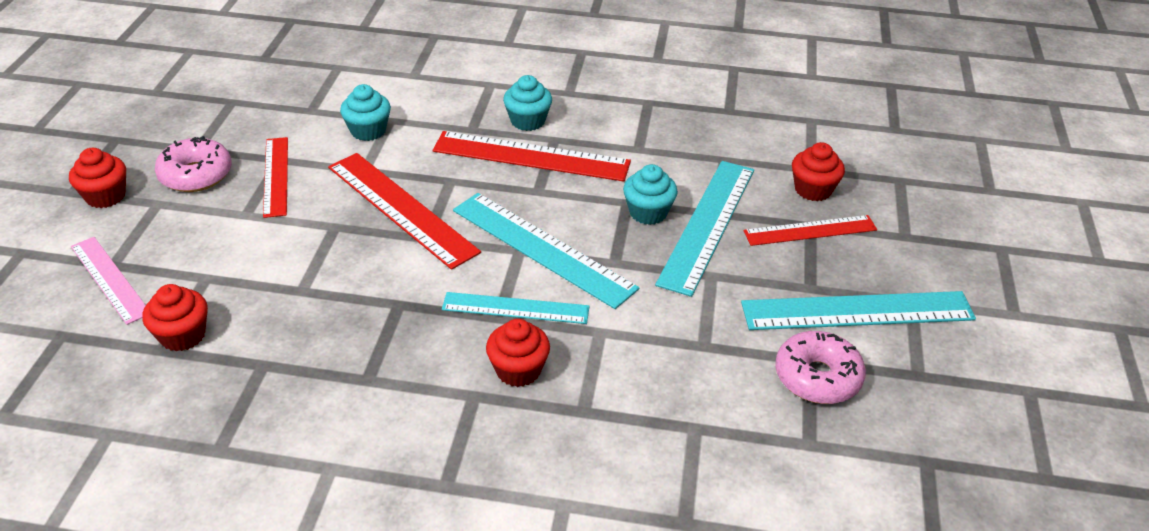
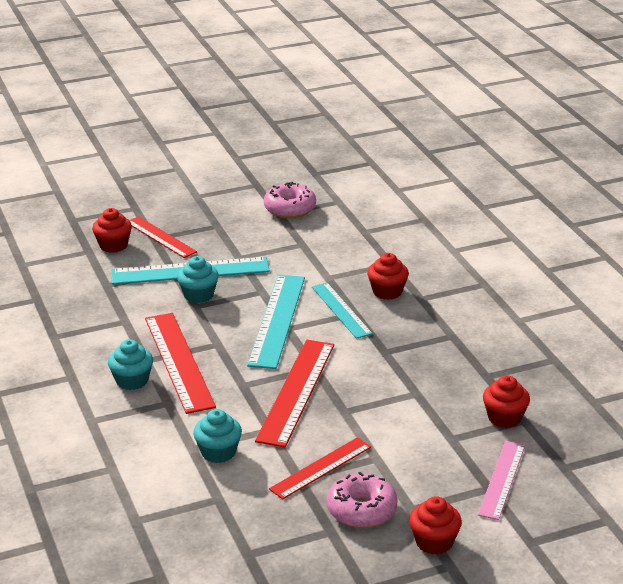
camera: 120 degrees left, 10 degrees down
turquoise ruler [741,291,976,330] -> none

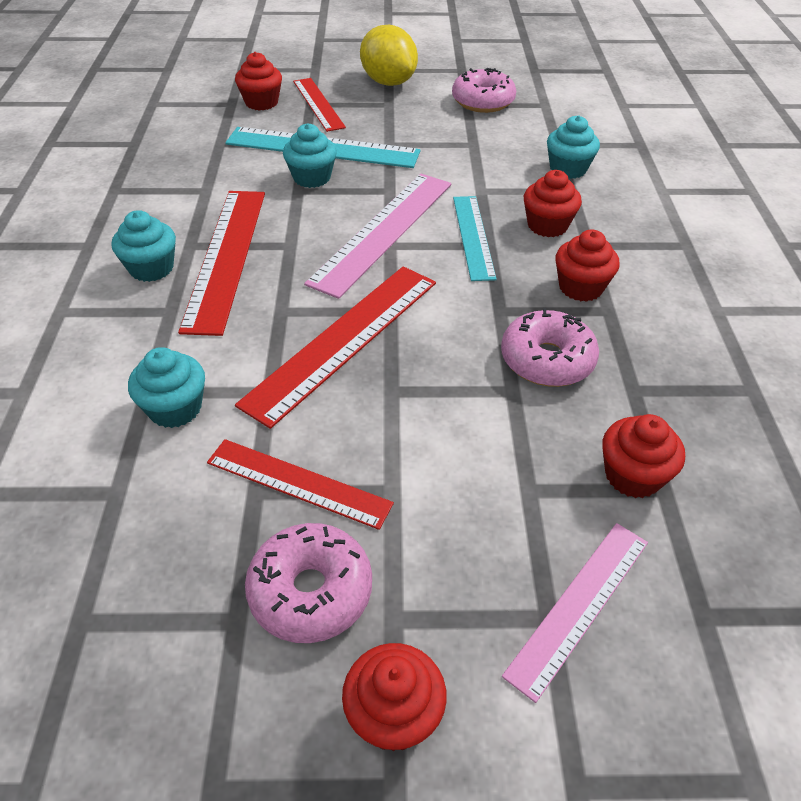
camera: 20 degrees right, 15 degrees up
turquoise ruler [247,275,305,369] -> pink ruler [304,174,451,299]
red ruler [269,437,371,499] -> red ruler turned 45 degrees clockwise [207,439,394,530]
none -> yellow lemon [360,25,418,86]
none -> pink donut [501,308,599,387]
none -> turquoise cupcake [547,116,600,179]
none -> red cupcake [555,229,620,302]

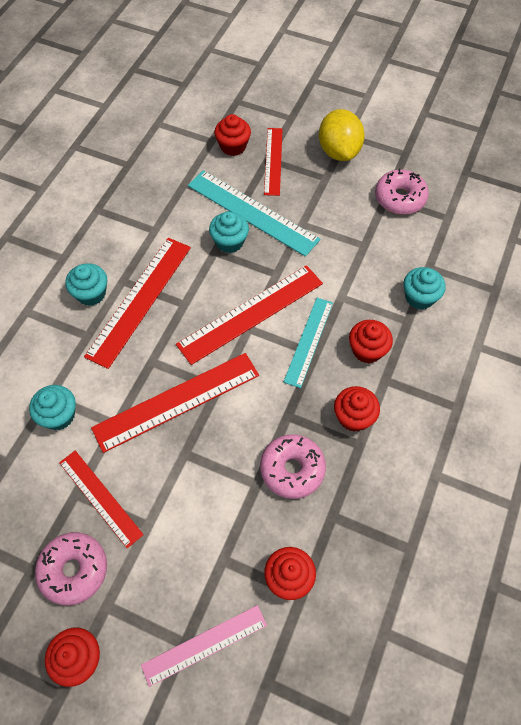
camera: 25 degrees right, 15 degrees up
pink ruler [304,174,451,299] -> red ruler [176,265,323,365]

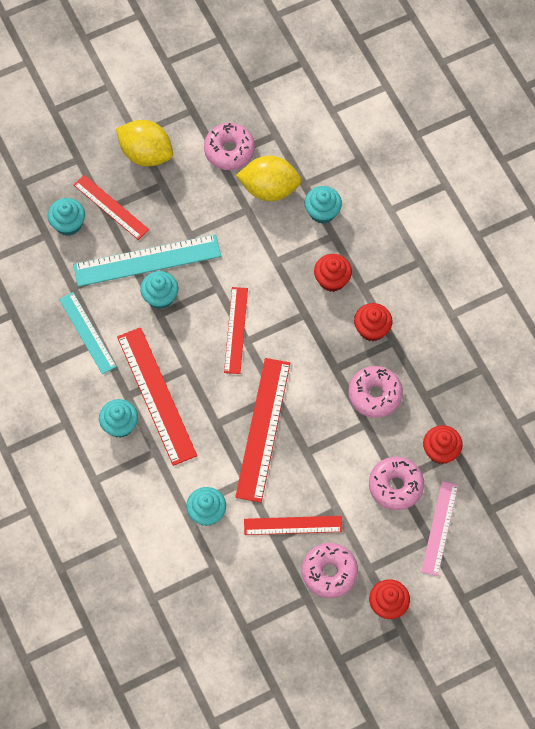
camera: 50 degrees left, 5 degrees up
red ruler [176,265,323,365] -> red ruler [224,287,248,374], size x0.63
red cupcake [214,114,251,156] -> turquoise cupcake [48,198,85,236]
turquoise ruler [284,298,333,388] -> turquoise ruler moved to [59,292,117,374]
none -> yellow lemon [236,156,302,201]
none -> pink donut [369,457,424,510]

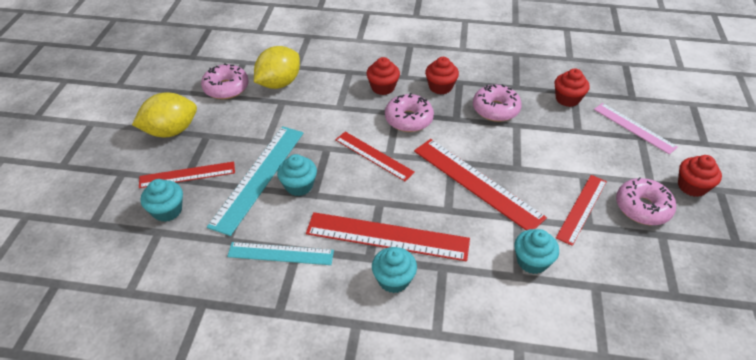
camera: 55 degrees left, 20 degrees down
turquoise cupcake [305,186,342,224] -> none
pink donut [369,457,424,510] -> pink donut moved to [385,93,434,132]

